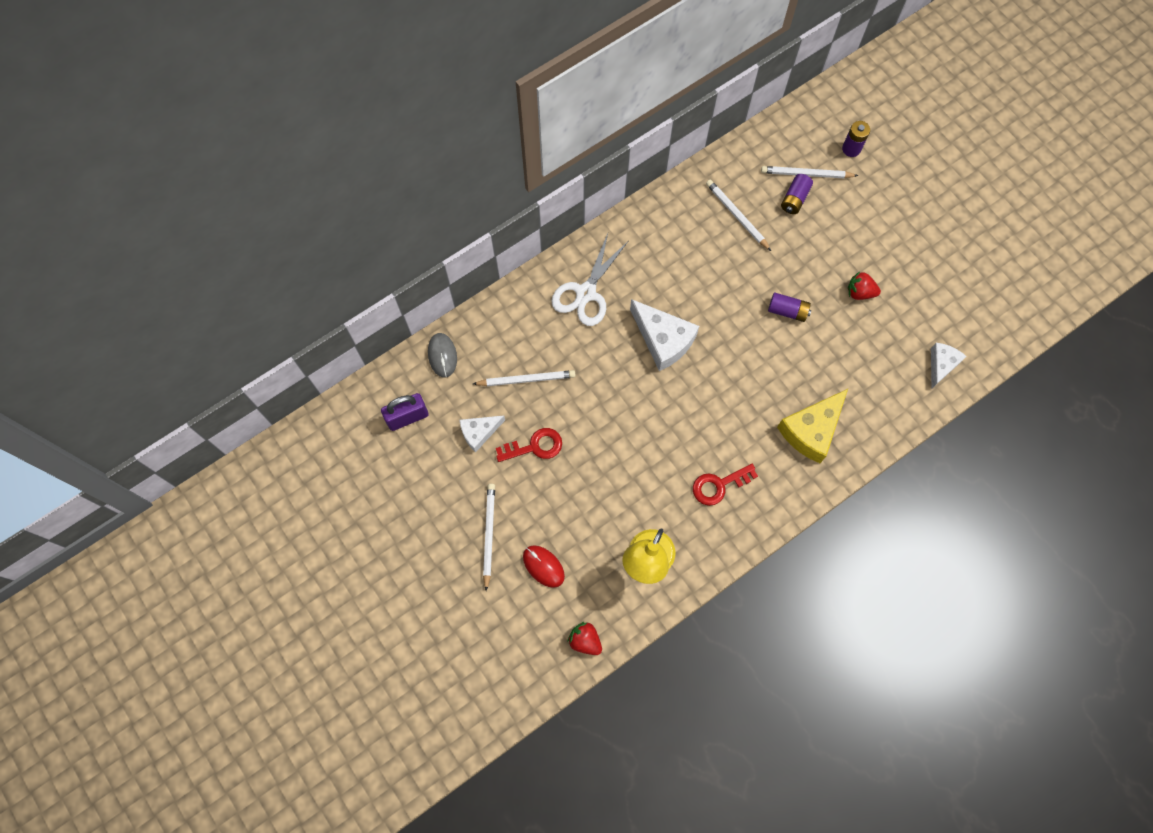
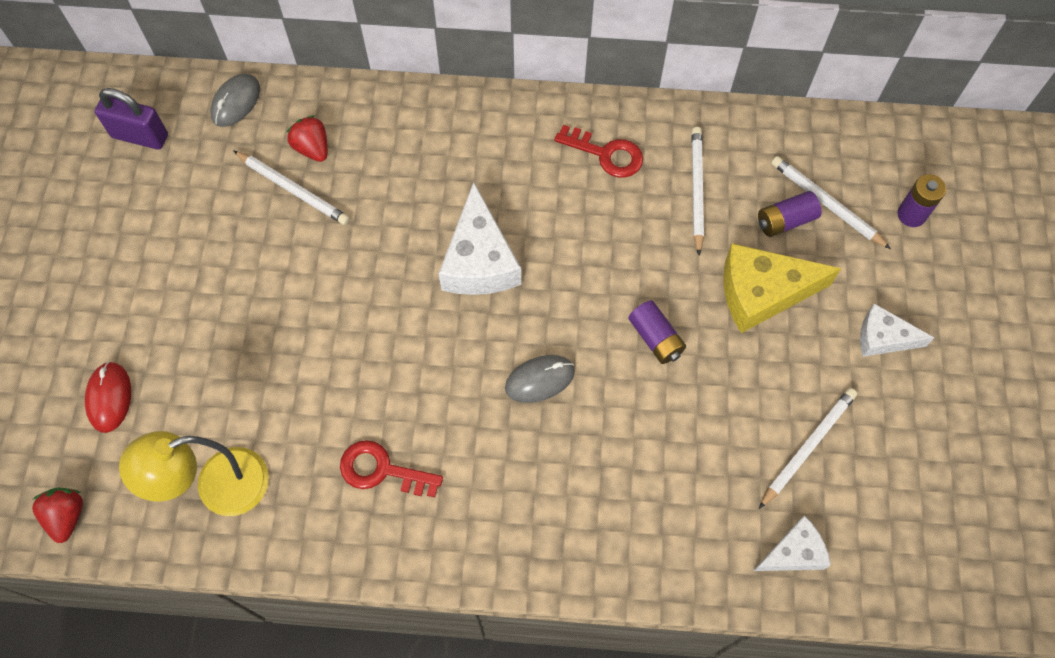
camera: 40 degrees right, 5 degrees down
white cheese [460,416,505,453] -> white cheese moved to [860,303,934,357]
white pencil [483,484,495,591] -> white pencil moved to [759,388,857,509]
red key [496,428,562,462] -> red key moved to [554,125,643,178]
white scissors [551,233,628,326] -> none
yellow cheese [777,389,848,463] -> yellow cheese moved to [723,243,842,333]
red strawberry [848,272,881,300] -> red strawberry moved to [286,115,328,162]
none -> grey mouse [505,355,575,403]

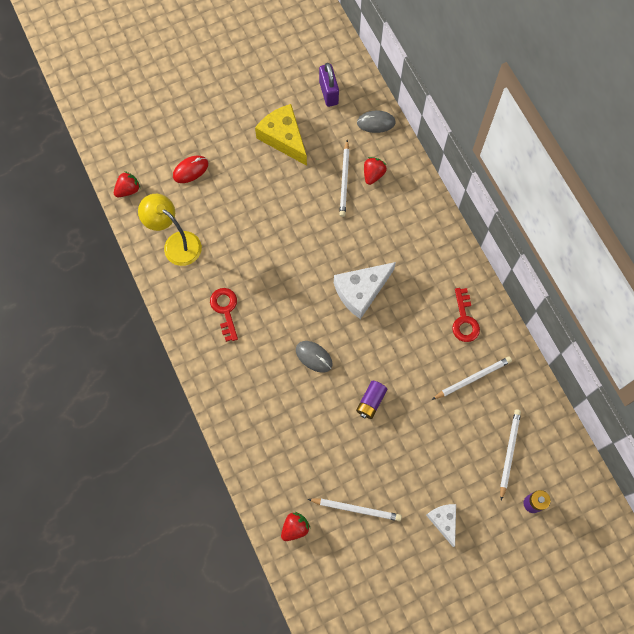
camera: 60 degrees right, 5 degrees up
yellow cheese [723,243,842,333] -> yellow cheese moved to [255,104,307,166]
white cheese [753,515,831,571] -> red strawberry [281,512,310,541]
purple battery [758,191,822,237] -> none

